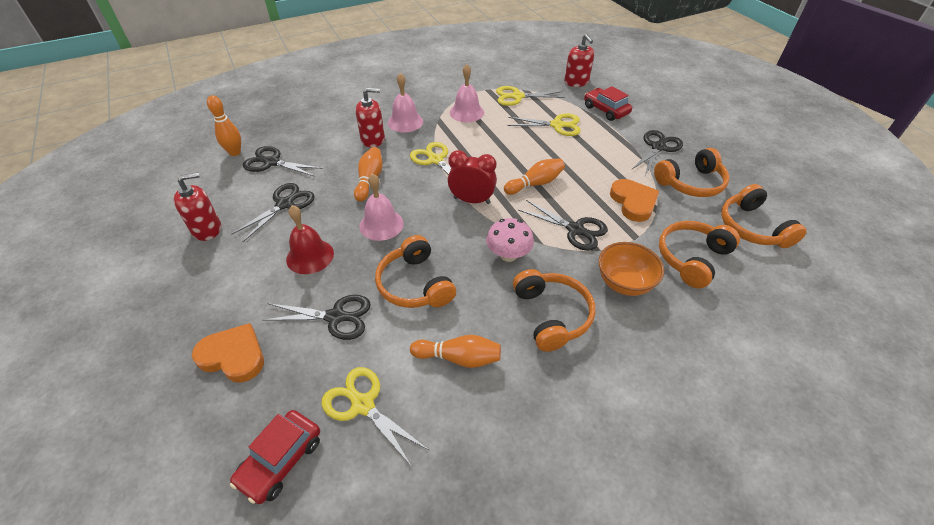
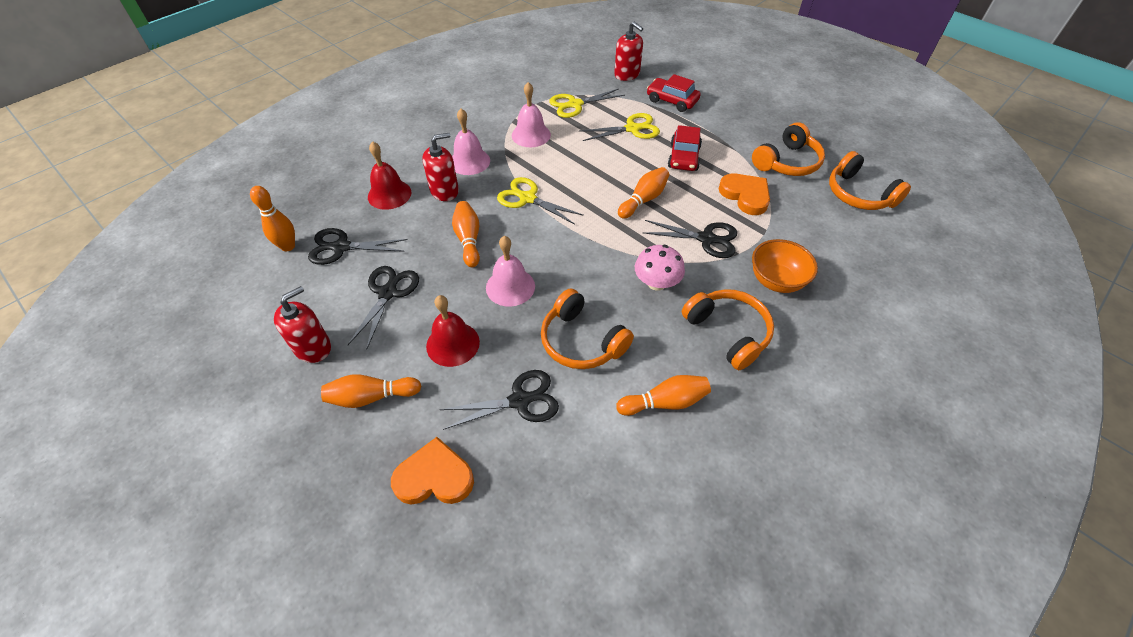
camera: 20 degrees left, 5 degrees up
red car [230,410,320,504] -> red car moved to [668,125,702,171]
yellow scissors [321,367,429,467] -> none
red clock [448,150,497,204] -> none
black scissors [631,130,683,175] -> none
orange headphones [659,221,740,288] -> none
none -> orange bowling pin [321,374,421,408]
none -> red bell [368,141,411,210]

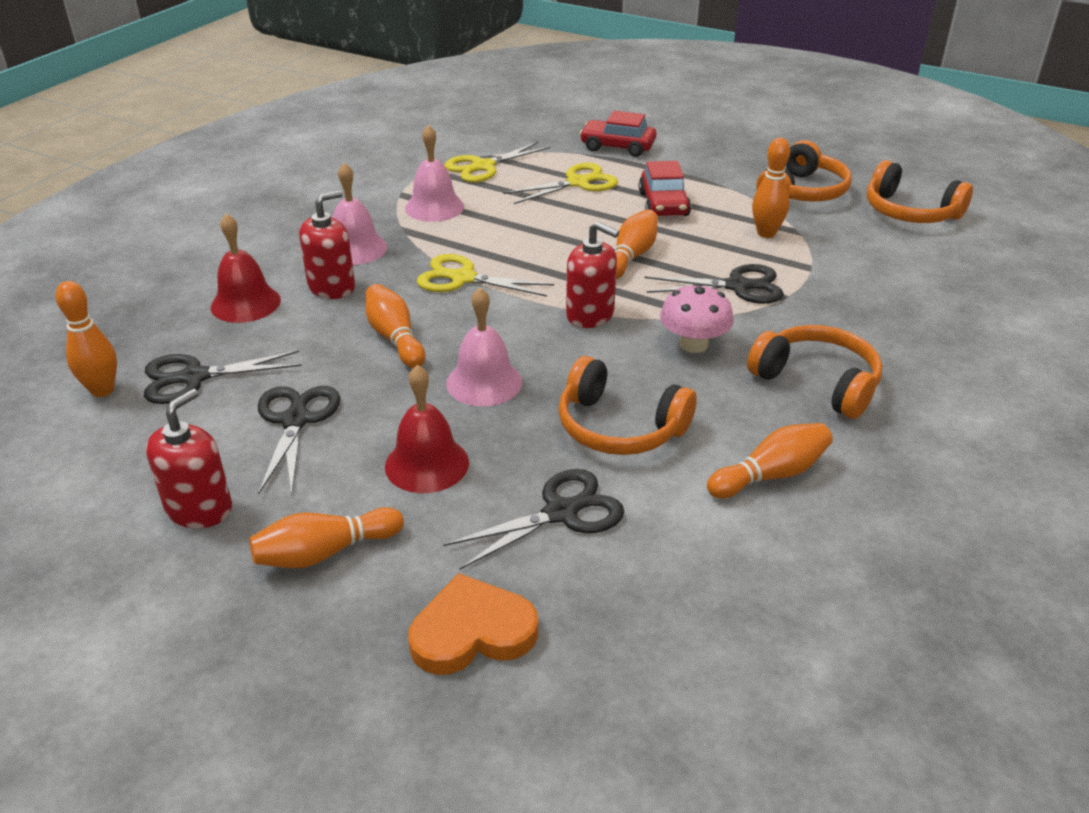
camera: 15 degrees left, 15 degrees down
red soap dispenser [614,21,643,81] -> red soap dispenser moved to [566,222,619,328]
orange heart [718,173,770,215] -> orange bowling pin [752,138,790,238]
orange bowl [752,239,818,293] -> none

